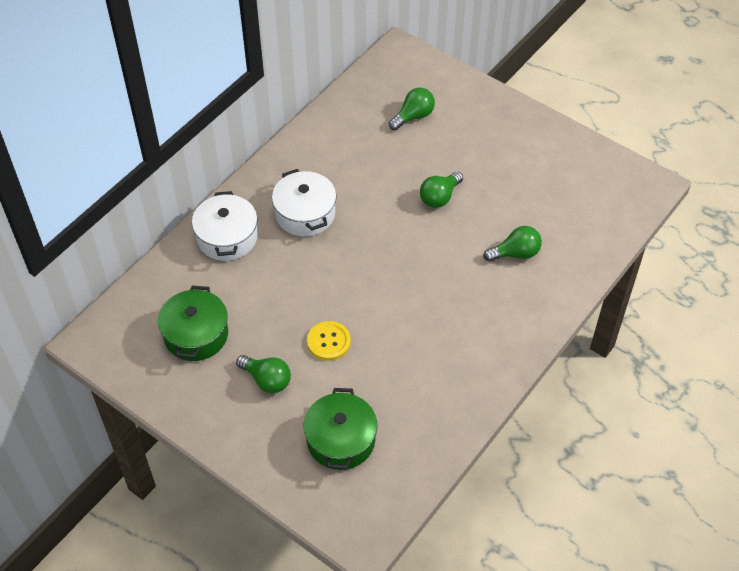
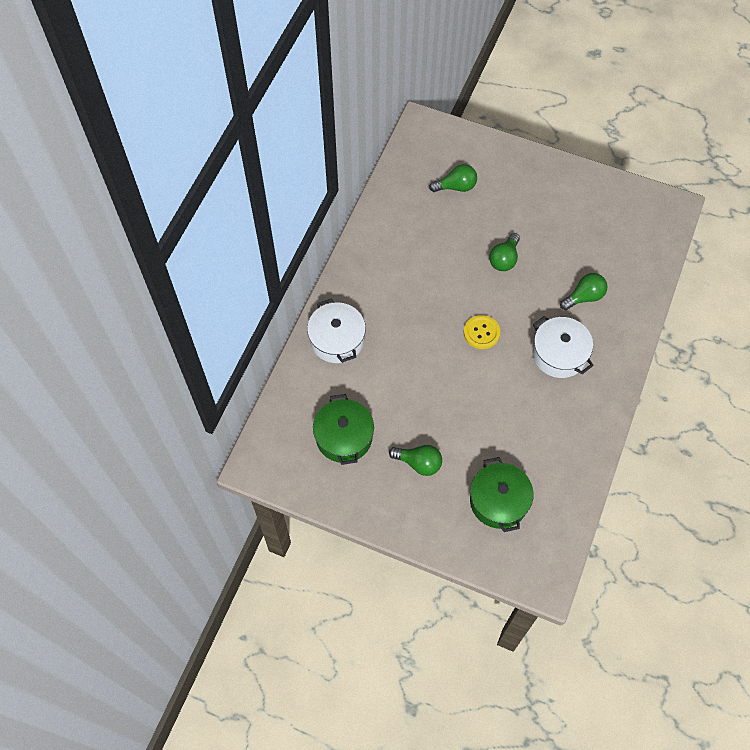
camera: 15 degrees left, 10 degrees up
white pot [272,169,337,237] -> white pot moved to [532,316,594,378]
yellow button [307,321,351,361] -> yellow button moved to [464,315,500,349]
green light bulb [389,88,435,131] -> green light bulb turned 45 degrees clockwise [429,164,477,192]

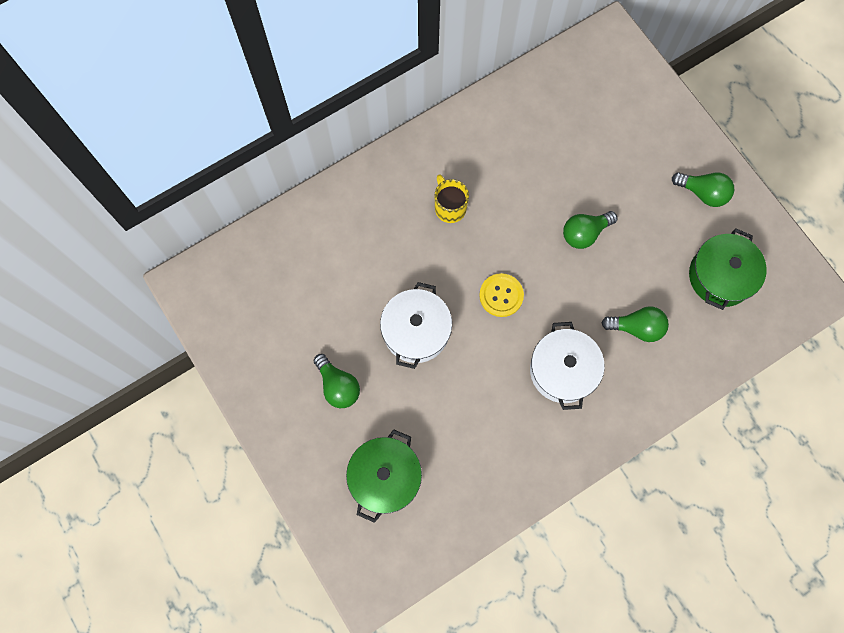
camera: 35 degrees right, 10 degrees up
white pot [307,299,366,363] -> white pot moved to [380,282,452,369]
green pot [313,394,374,465] -> green pot moved to [689,228,767,310]
green light bulb [429,164,477,192] -> green light bulb moved to [672,172,734,207]
none -> yellow mug [435,174,469,223]

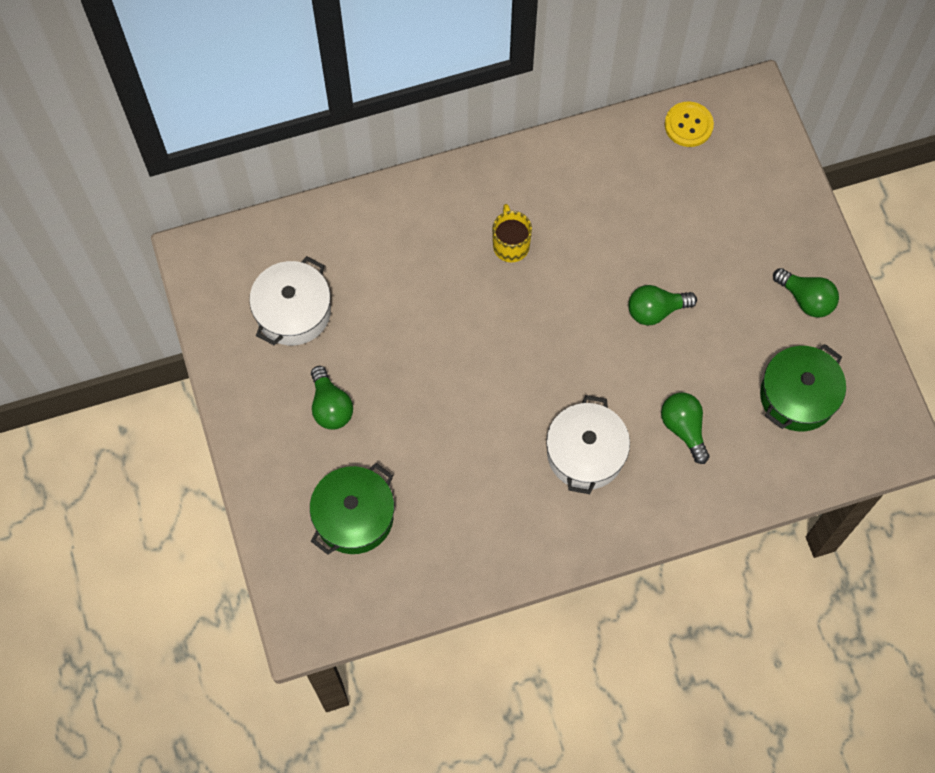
camera: 15 degrees right, 5 degrees down
white pot [380,282,452,369] -> white pot moved to [249,256,331,345]
yellow button [479,273,524,317] -> yellow button moved to [665,101,714,147]
green light bulb [602,306,669,342] -> green light bulb turned 135 degrees counterclockwise [661,393,709,464]

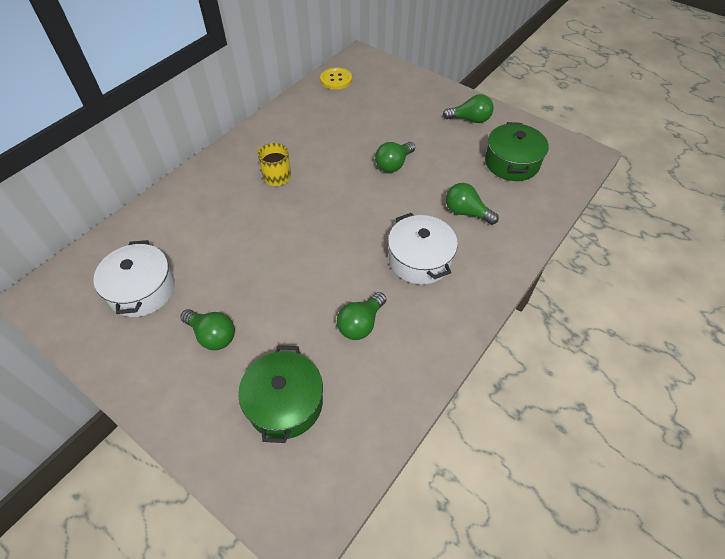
camera: 35 degrees left, 15 degrees down
none -> green light bulb [337,292,386,340]

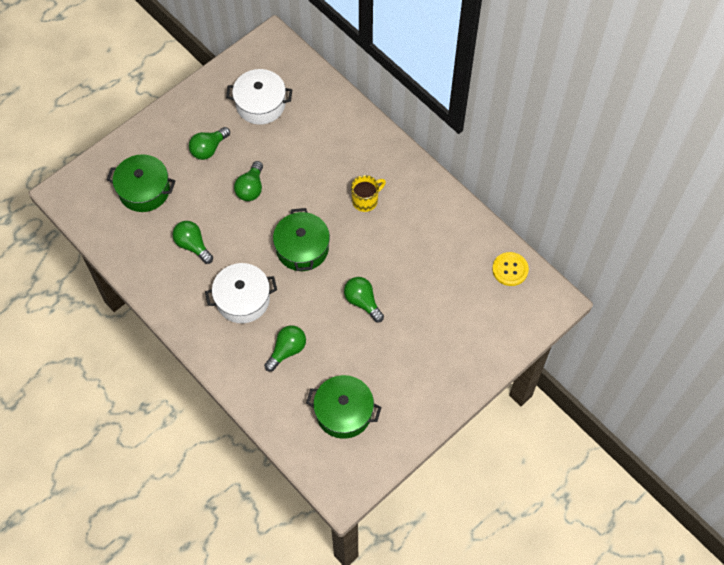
camera: 100 degrees right, 10 degrees up
green light bulb [443,94,494,123] -> green light bulb moved to [234,161,263,201]
none -> green pot [273,208,330,271]

